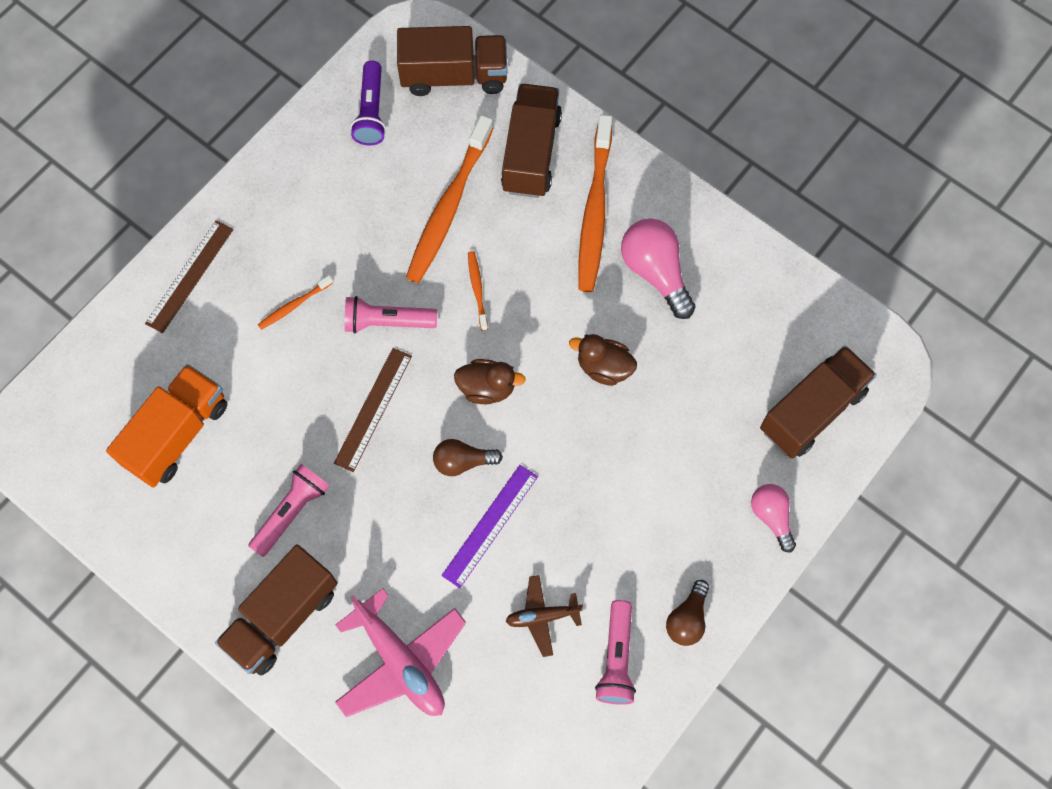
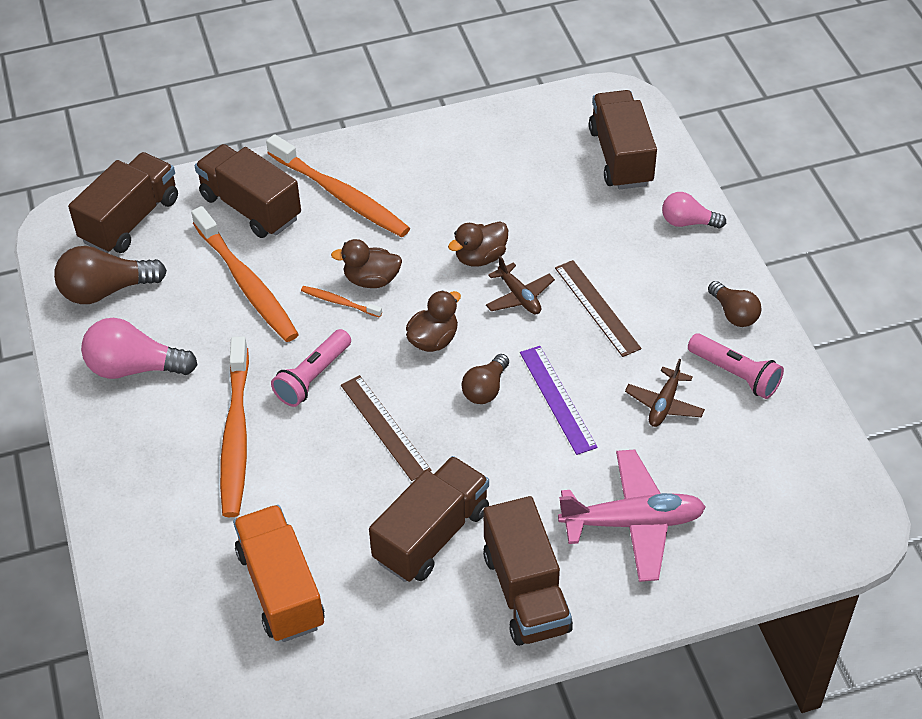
camera: 55 degrees left, 20 degrees down
brown ruler [145,220,234,333] -> brown ruler moved to [555,260,641,357]
pink flashlight [248,464,330,557] -> brown truck [369,456,489,582]
orange toothbrush [258,275,333,330] -> orange toothbrush [220,336,249,517], size x2.22
purple flashlight [350,61,386,146] -> brown light bulb [54,246,167,304]
pink light bulb [621,219,696,319] -> pink light bulb moved to [81,318,197,379]
none -> brown duck [331,239,402,288]
none -> brown plane [486,256,555,314]

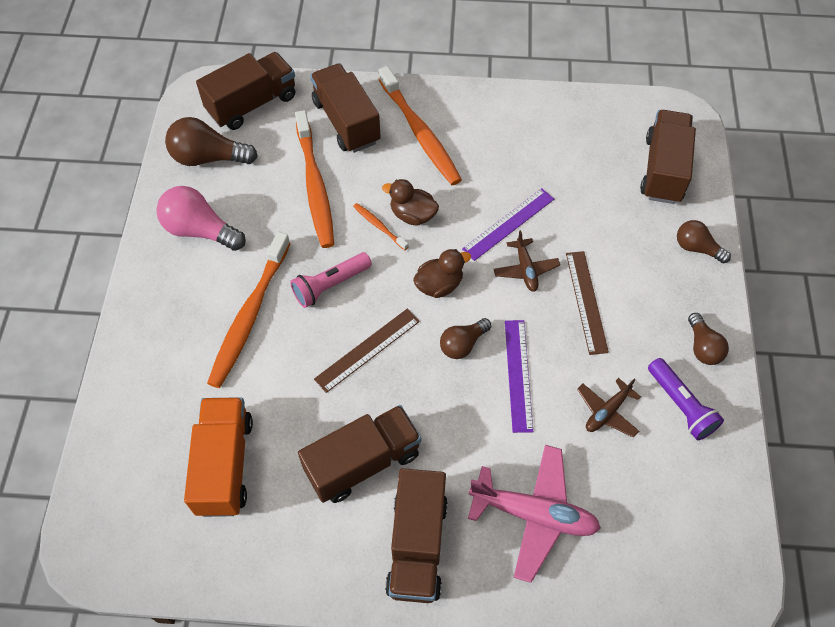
camera: 20 degrees right, 10 degrees up
brown ruler [341,375,432,481] -> brown ruler turned 60 degrees clockwise [314,309,420,393]
brown duck [448,221,508,267] -> purple ruler [462,188,554,261]
pink light bulb [662,192,726,229] -> brown light bulb [677,220,731,263]
pink flashlight [688,333,784,399] -> purple flashlight [648,358,724,440]

